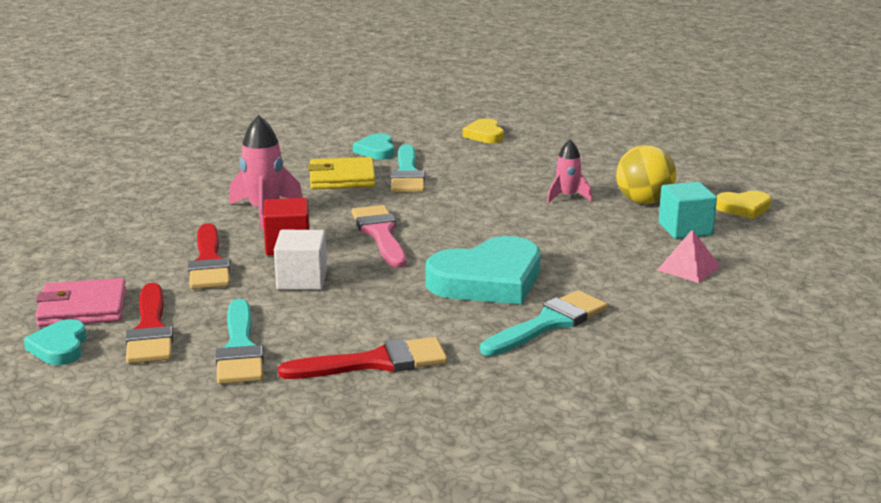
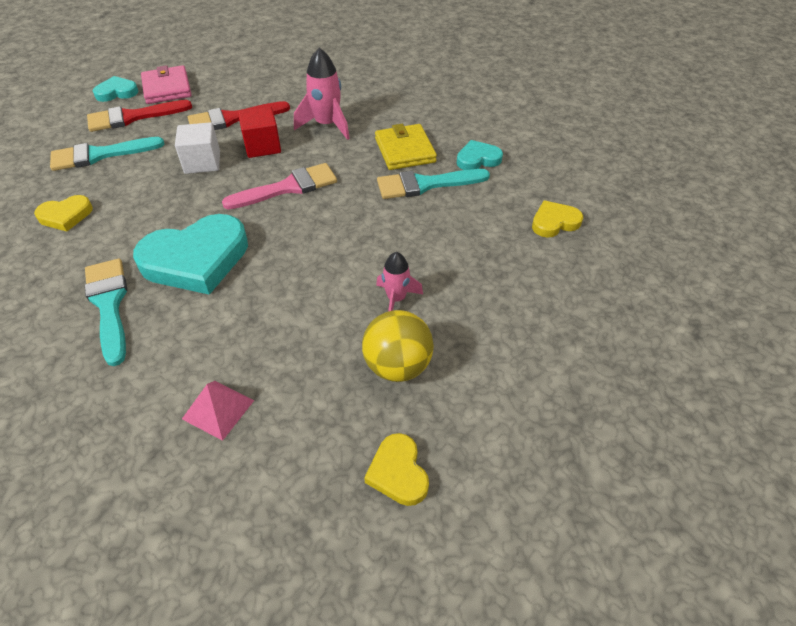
camera: 80 degrees right, 25 degrees up
red brush [278,337,447,379] -> yellow heart [34,195,93,232]
turquoise heart [425,236,540,305] -> turquoise heart turned 75 degrees counterclockwise [133,214,248,295]
turquoise brush [480,290,608,356] -> turquoise brush turned 150 degrees counterclockwise [85,259,127,366]
turquoise cube [659,182,717,239] -> none

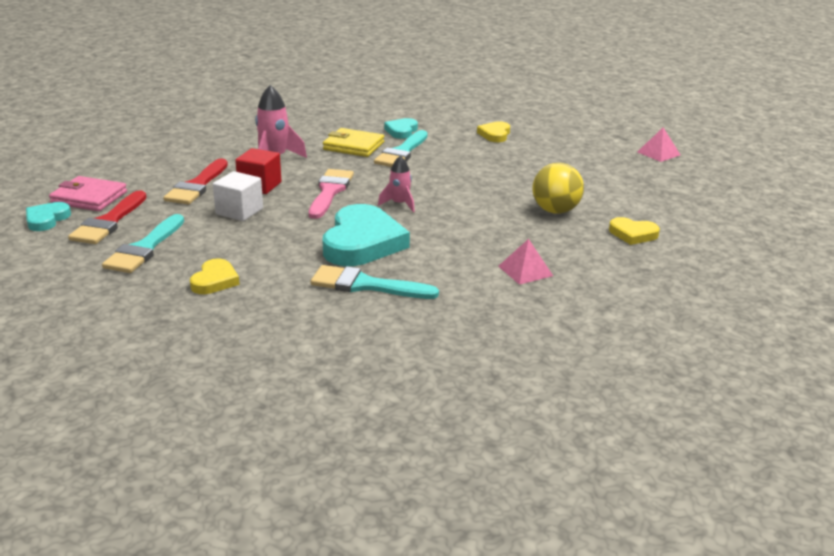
camera: 55 degrees left, 20 degrees down
pink rocket [376,252,423,312] -> pink rocket moved to [378,155,415,212]
none -> pink pyramid [637,128,680,162]

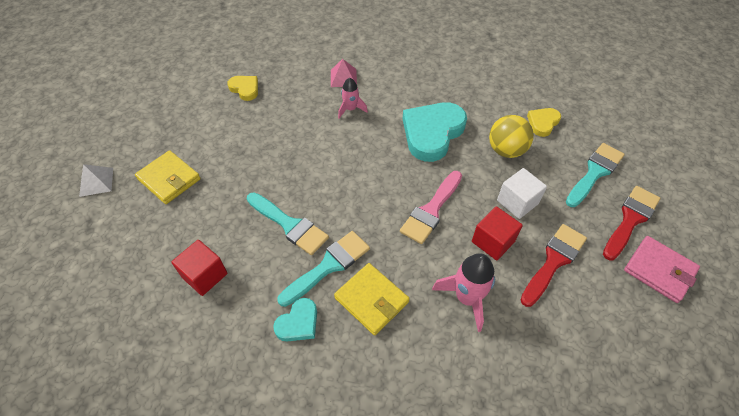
camera: 155 degrees left, 25 degrees up
turquoise heart [26,202,71,231] -> none
turquoise brush [311,265,439,299] -> turquoise brush moved to [247,192,329,255]
pink rocket [378,155,415,212] -> pink rocket moved to [338,78,368,118]
yellow heart [477,121,510,142] -> red cube [171,240,228,296]
yellow ball [532,163,584,214] -> yellow ball moved to [489,115,534,158]
pink pyramid [637,128,680,162] -> white pyramid [79,164,113,197]
none -> yellow wallet [135,150,201,204]

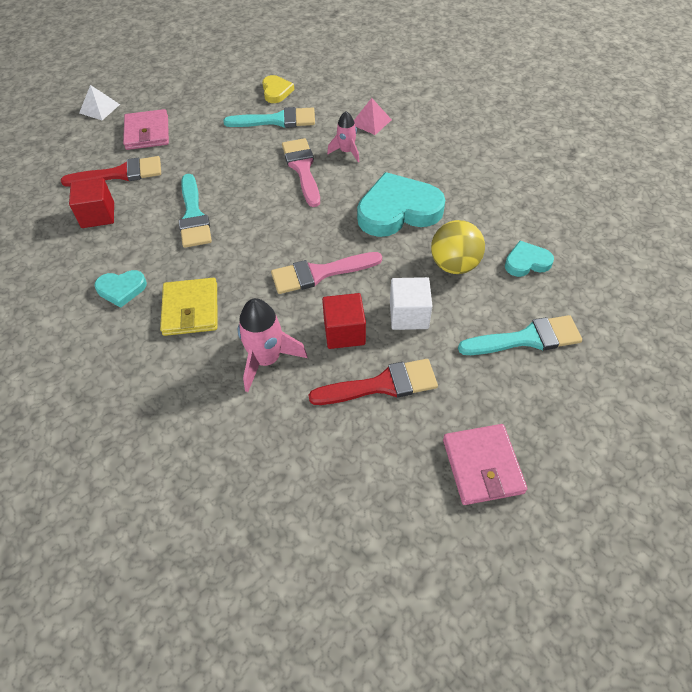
camera: 40 degrees right, 0 degrees up
yellow wallet [135,150,201,204] -> pink wallet [123,109,169,150]
turquoise brush [277,231,370,307] -> turquoise brush moved to [223,107,315,128]
yellow heart [527,108,561,137] -> turquoise heart [505,241,554,277]
red brush [603,186,660,260] -> red brush moved to [61,156,161,186]
none -> pink brush [282,138,320,207]

